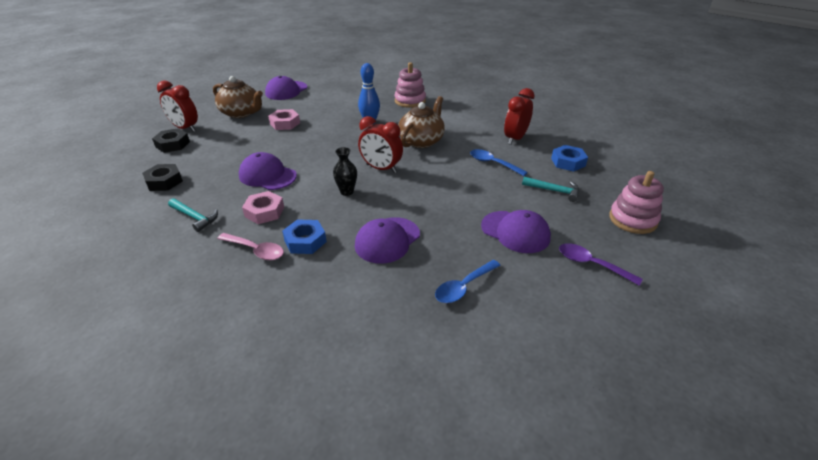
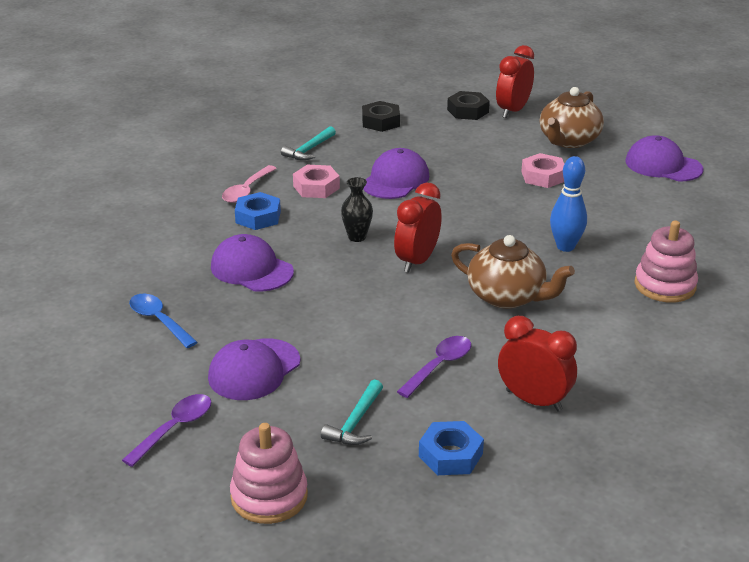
camera: 90 degrees right, 5 degrees down
blue spoon [470,149,528,176] -> purple spoon [397,336,471,398]

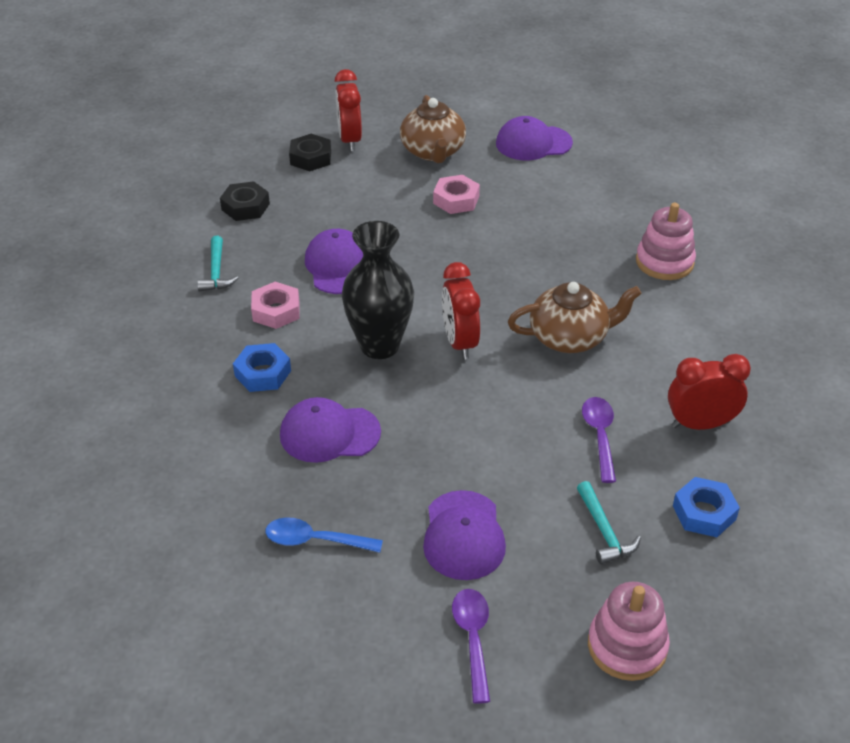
camera: 40 degrees left, 10 degrees up
pink spoon [222,165,277,203] -> none
black vase [341,177,373,242] -> black vase [342,221,414,359], size x2.01
blue bowling pin [550,156,587,252] -> none

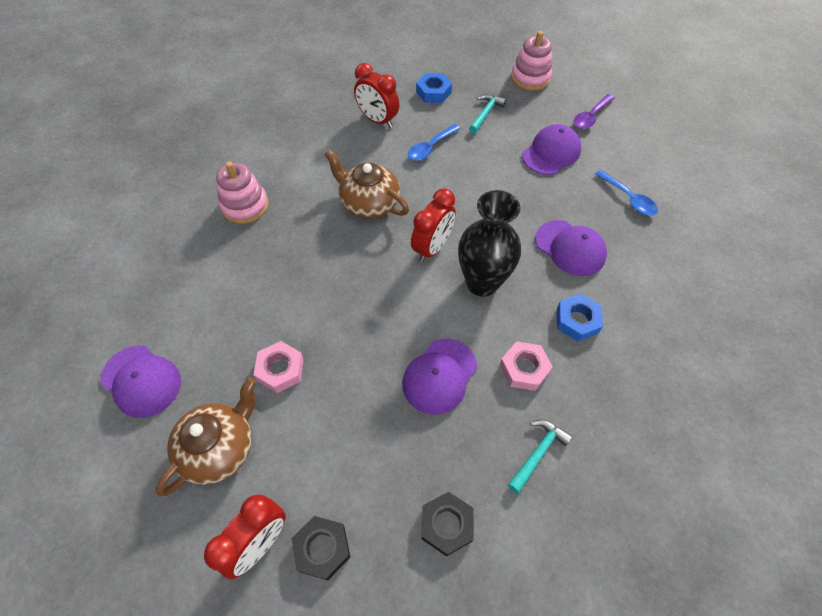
camera: 135 degrees left, 15 degrees up
purple spoon [582,397,616,483] -> blue spoon [408,124,461,161]

